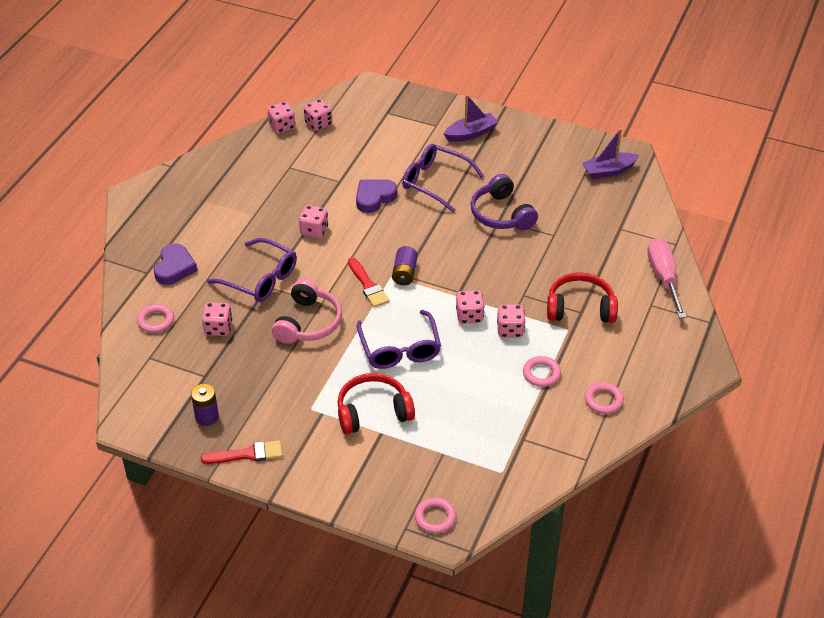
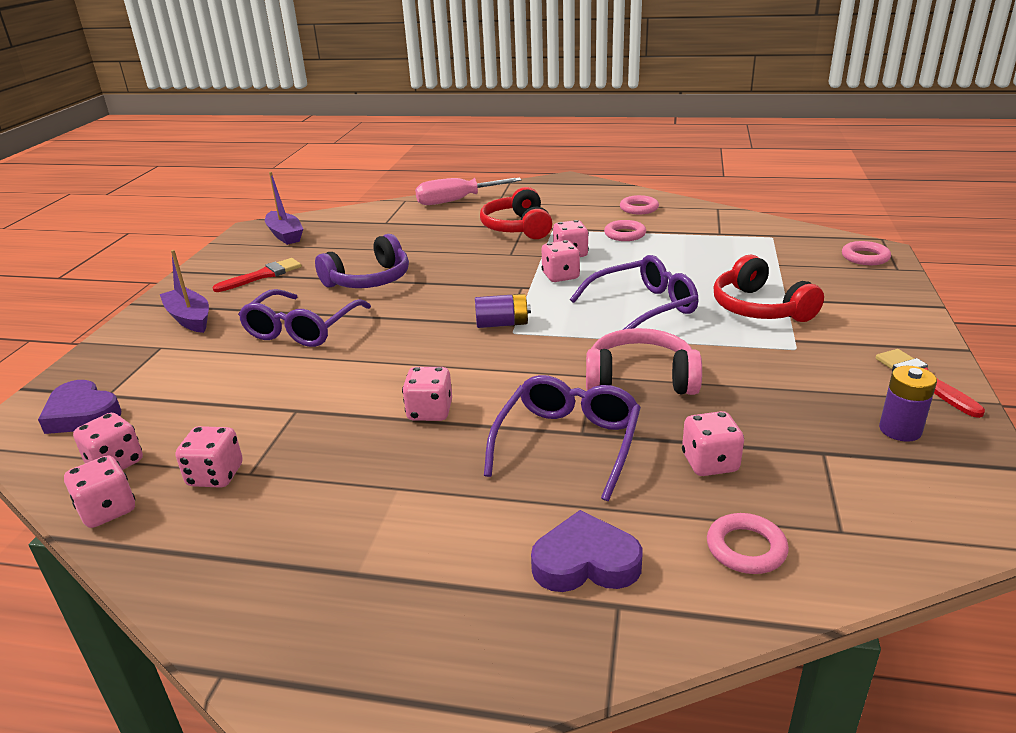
camera: 100 degrees left, 15 degrees down
red brush [348,258,390,307] -> red brush moved to [212,258,302,292]
purple heart [356,179,397,213] -> purple heart moved to [38,380,121,434]
none -> pink dice [176,426,243,488]

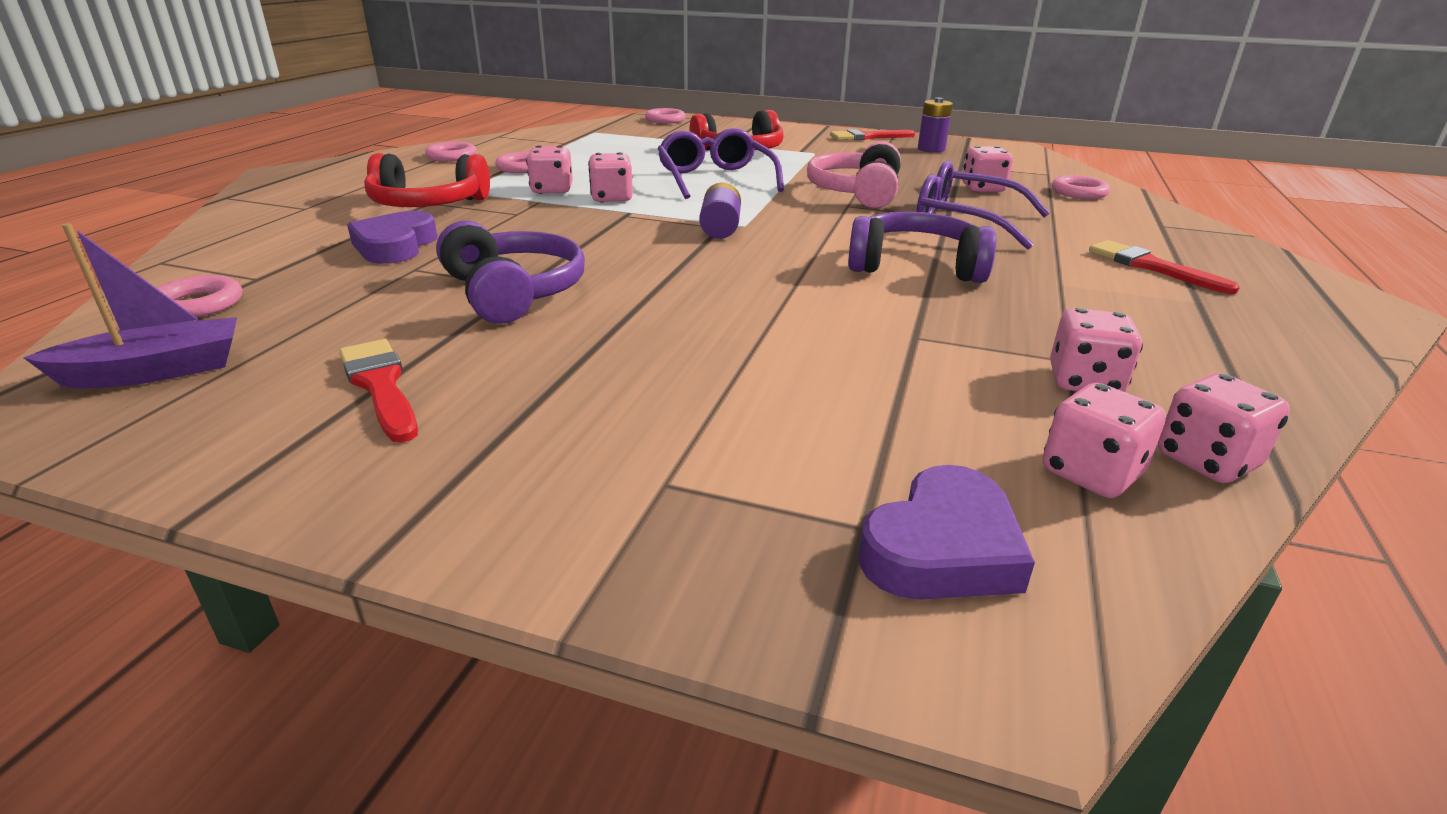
camera: 85 degrees left, 0 degrees up
purple boat [160,250,209,333] -> none
purple glasses [238,289,371,347] -> none
pink dice [402,367,452,421] -> purple headphones [848,211,996,283]
pink screwdriver [415,178,522,205] -> none
purple heart [531,510,642,592] -> purple heart moved to [347,211,438,264]
none -> pink ring [157,275,242,317]
none -> red brush [1089,240,1240,294]

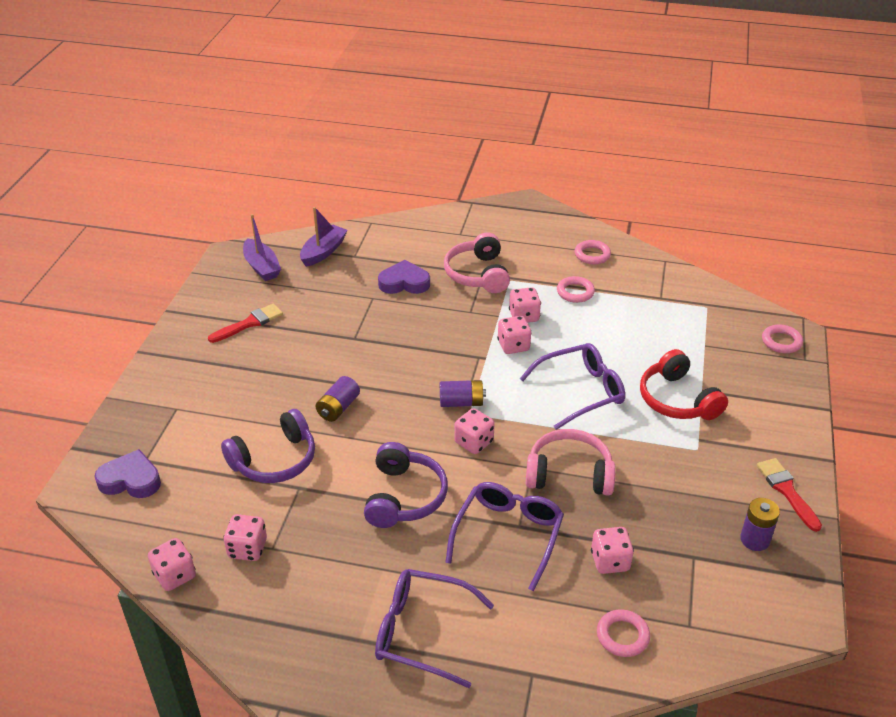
camera: 85 degrees right, 10 degrees up
pink ring [157,275,242,317] -> purple boat [300,207,348,267]
red headphones [364,153,490,207] -> pink headphones [444,233,510,293]
purple headphones [436,221,585,324] -> purple headphones moved to [221,409,315,483]
purple heart [859,465,1035,600] -> purple heart turned 150 degrees clockwise [95,449,161,498]
pink dice [1043,383,1166,498] -> pink dice moved to [454,408,494,454]
red brush [1089,240,1240,294] -> purple glasses [375,569,494,688]
none -> purple battery [316,376,360,422]

